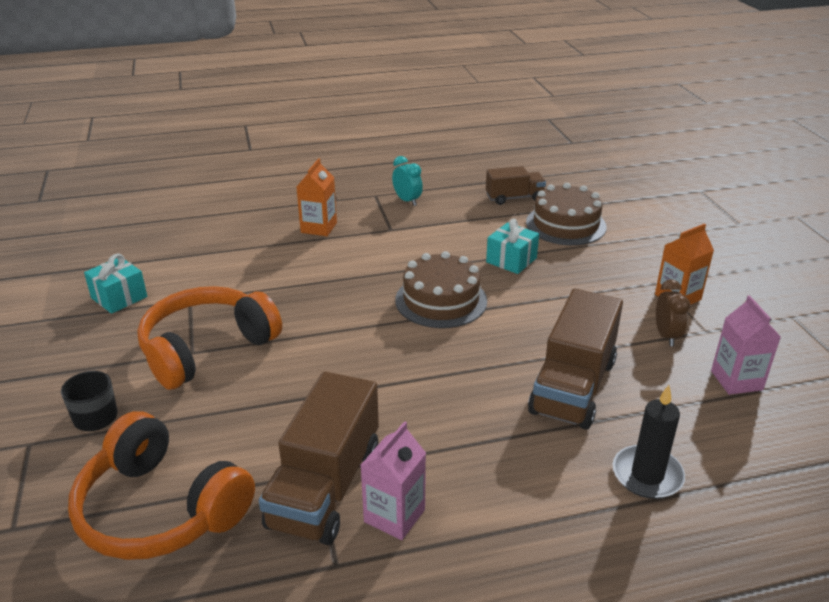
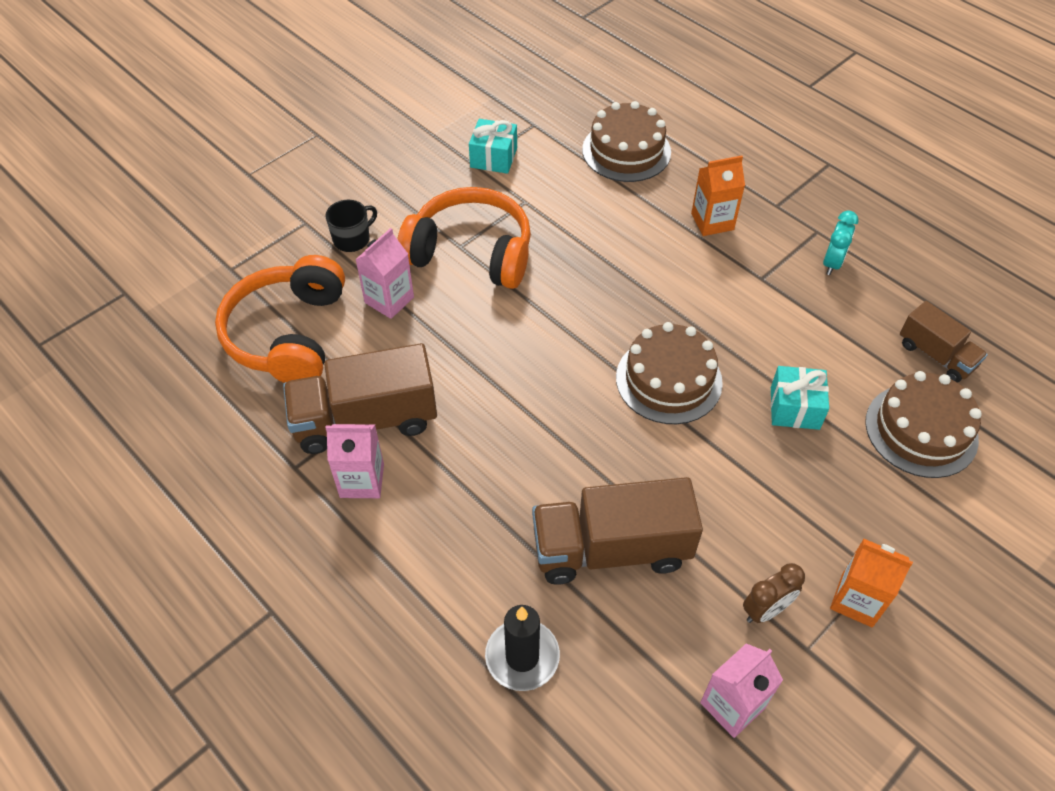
camera: 60 degrees right, 20 degrees up
none -> pink carton [355,228,414,319]
none -> brown cake [582,101,671,182]

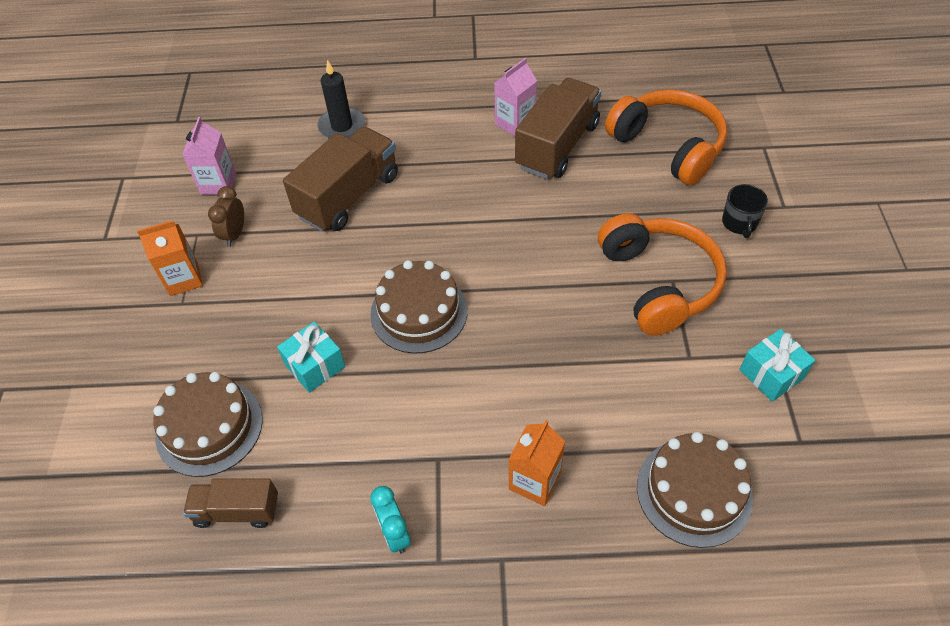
camera: 135 degrees right, 0 degrees up
pink carton [355,228,414,319] -> none
orange headphones [397,187,531,289] -> orange headphones turned 75 degrees counterclockwise [598,213,727,336]

